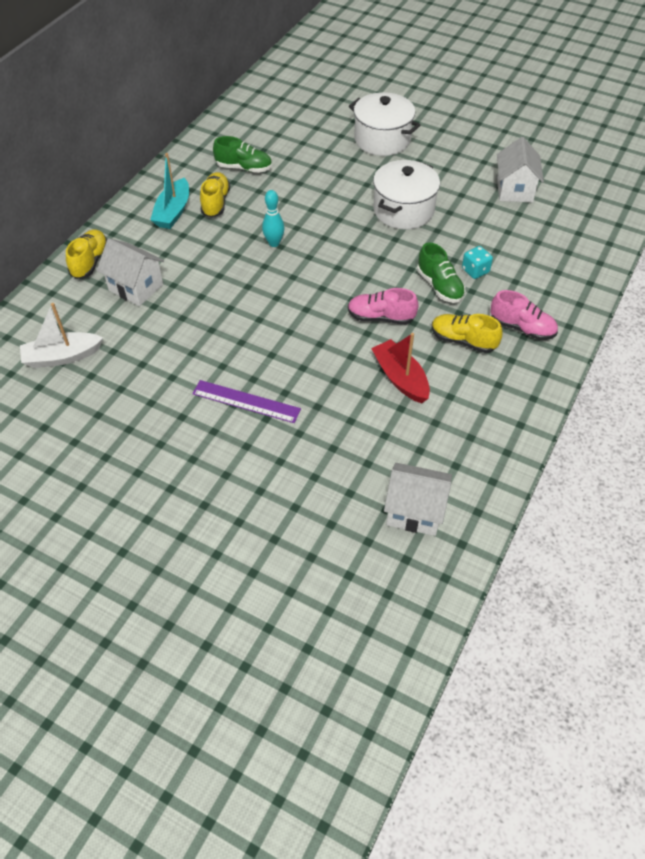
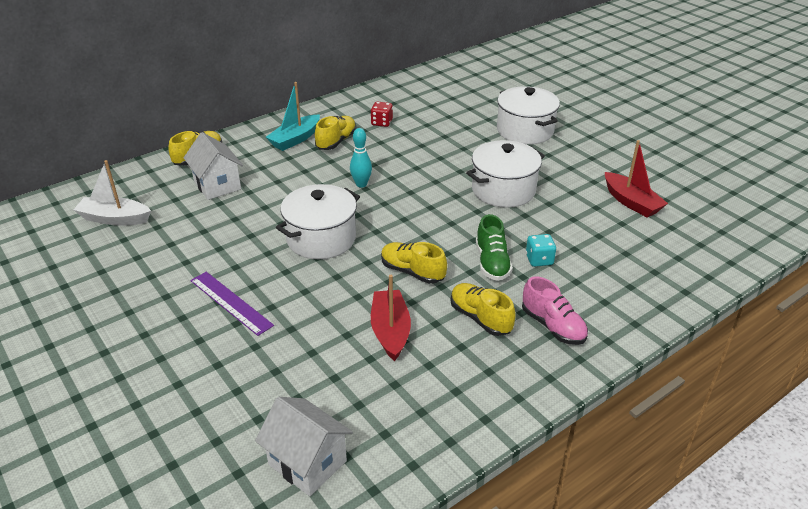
camera: 25 degrees right, 15 degrees down
green shoe [213,136,272,173] -> red dice [371,102,393,127]
pink shoe [348,288,419,324] -> yellow shoe [381,242,447,284]
white house [497,137,544,203] -> red boat [605,140,668,217]
none -> white pot [276,184,360,259]

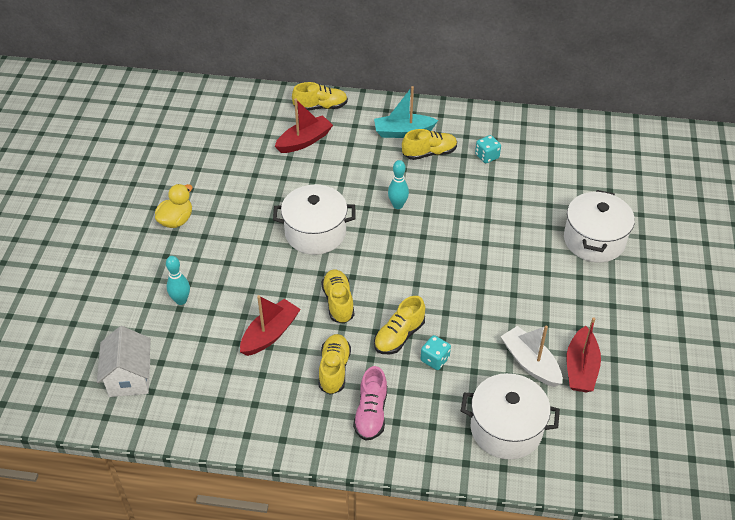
camera: 45 degrees right, 10 degrees up
white boat [73,160,151,226] -> white boat moved to [501,325,562,387]
white house [184,132,243,200] -> red boat [275,98,333,153]
purple ruler [190,272,274,336] -> none
red dice [371,102,393,127] -> turquoise dice [475,135,501,163]
white pot [466,140,545,208] -> white pot moved to [461,373,560,460]
green shoe [476,214,513,281] -> yellow shoe [374,296,425,354]
none -> yellow duck [155,184,192,228]
none -> turquoise bowling pin [166,256,190,305]

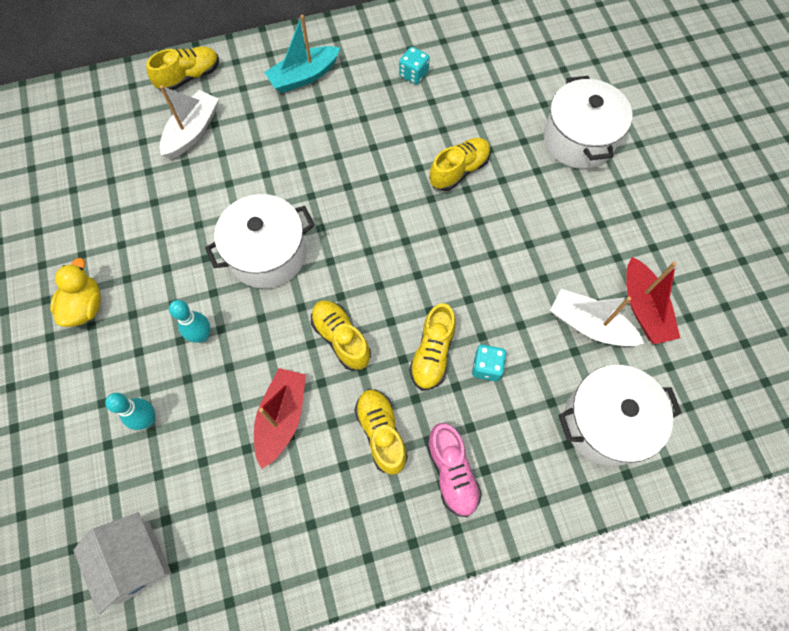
camera: 25 degrees left, 20 degrees up
red boat [275,98,333,153] -> white boat [159,85,219,159]
turquoise bowling pin [388,160,409,209] -> turquoise bowling pin moved to [169,300,210,343]
yellow shoe [402,129,457,160] -> yellow shoe moved to [429,138,490,191]

